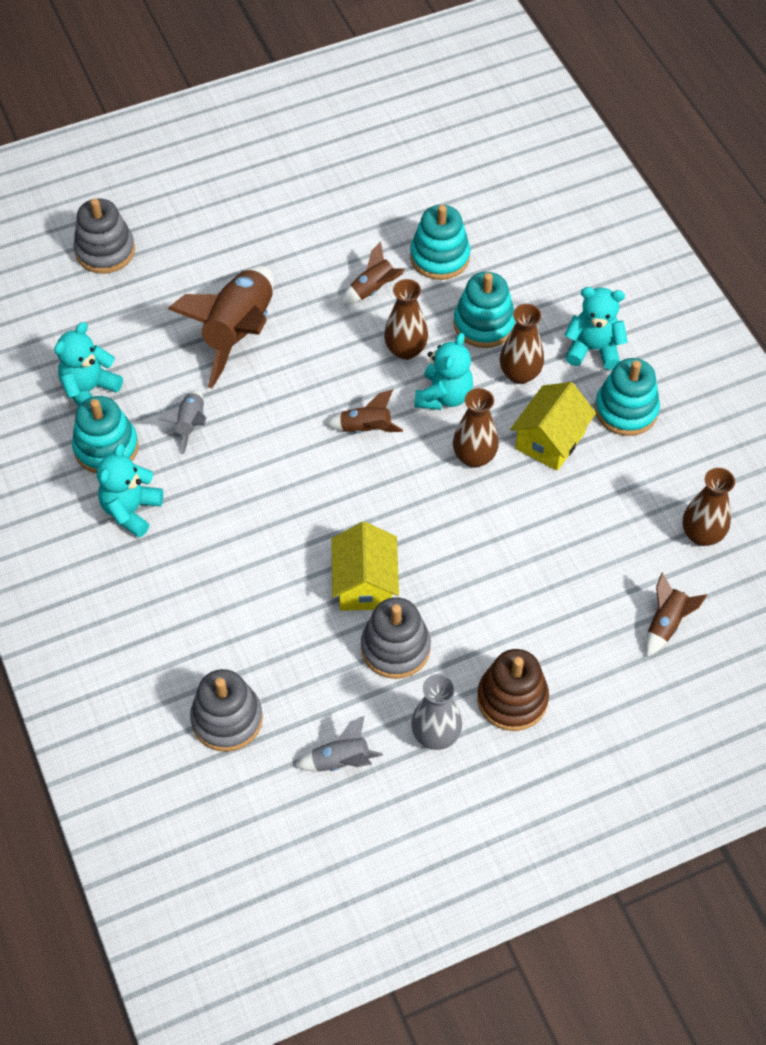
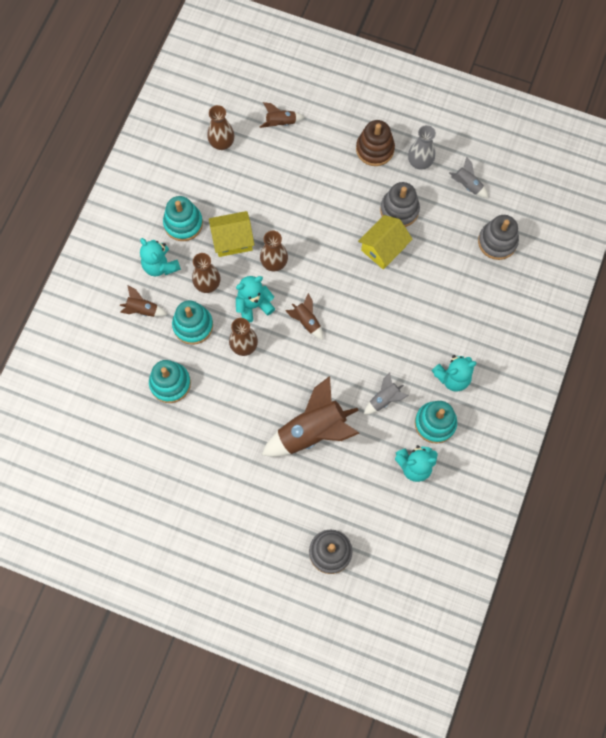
camera: 135 degrees left, 15 degrees up
brown rocket [340,242,405,305] -> brown rocket moved to [120,285,168,317]

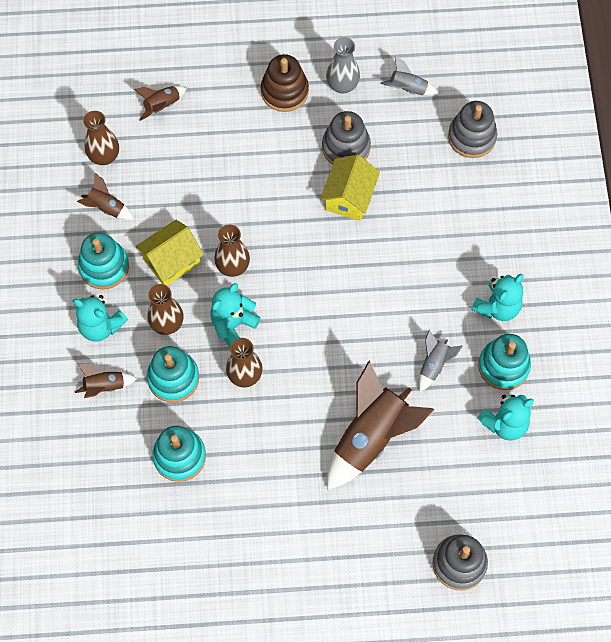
camera: 25 degrees left, 5 degrees down
brown rocket [285,293,323,340] -> brown rocket moved to [77,173,134,220]

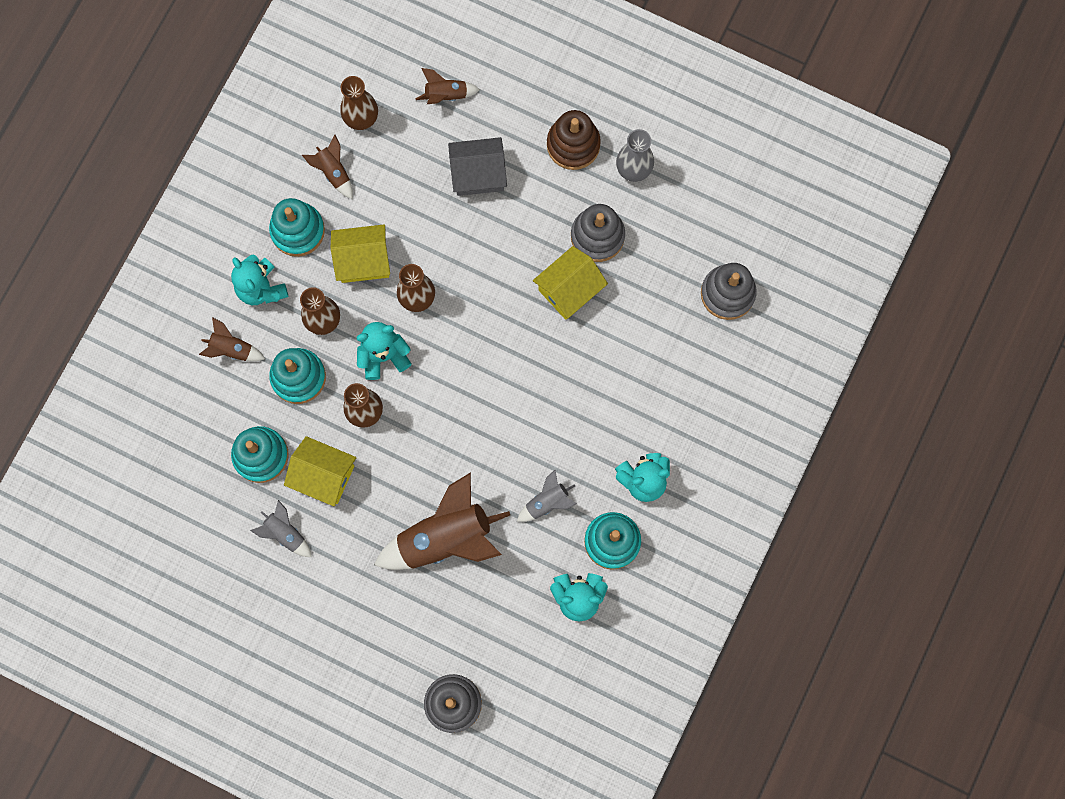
camera: 30 degrees right, 10 degrees up
grey rocket [381,56,438,96] -> grey rocket moved to [250,500,312,557]
none -> yellow house [284,436,356,507]
none -> grey house [448,137,507,196]

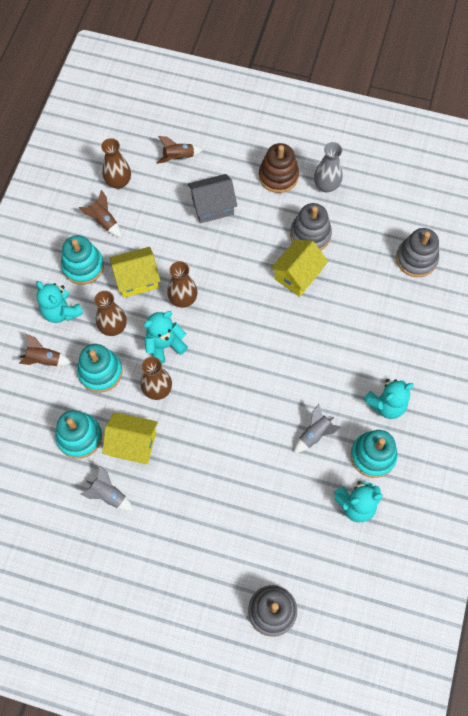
camera: 10 degrees left, 10 degrees down
brown rocket [374,472,510,570] -> none

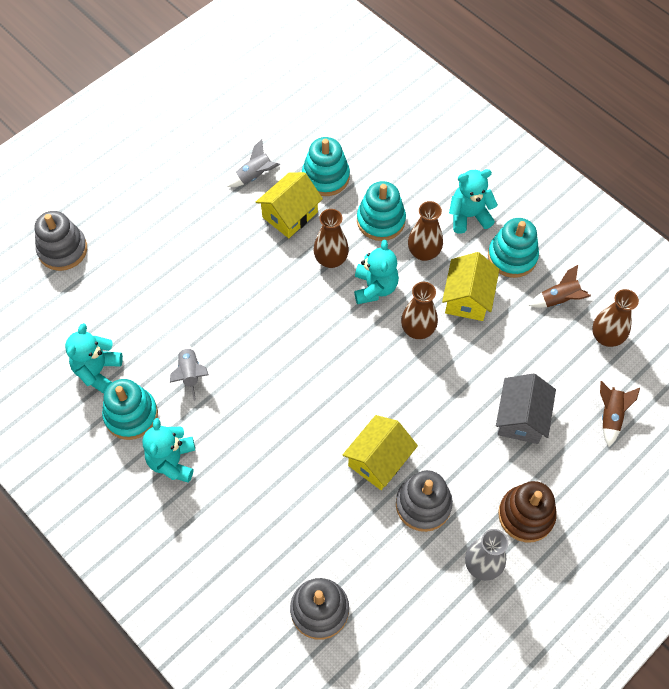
camera: 120 degrees right, 5 degrees down
brown rocket [19,334,72,366] -> none
yellow house [271,239,328,297] -> yellow house turned 60 degrees clockwise [343,415,418,490]

